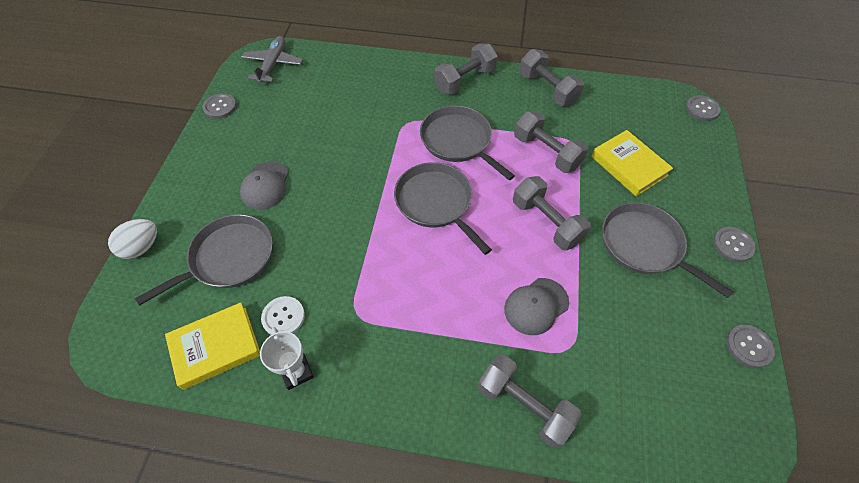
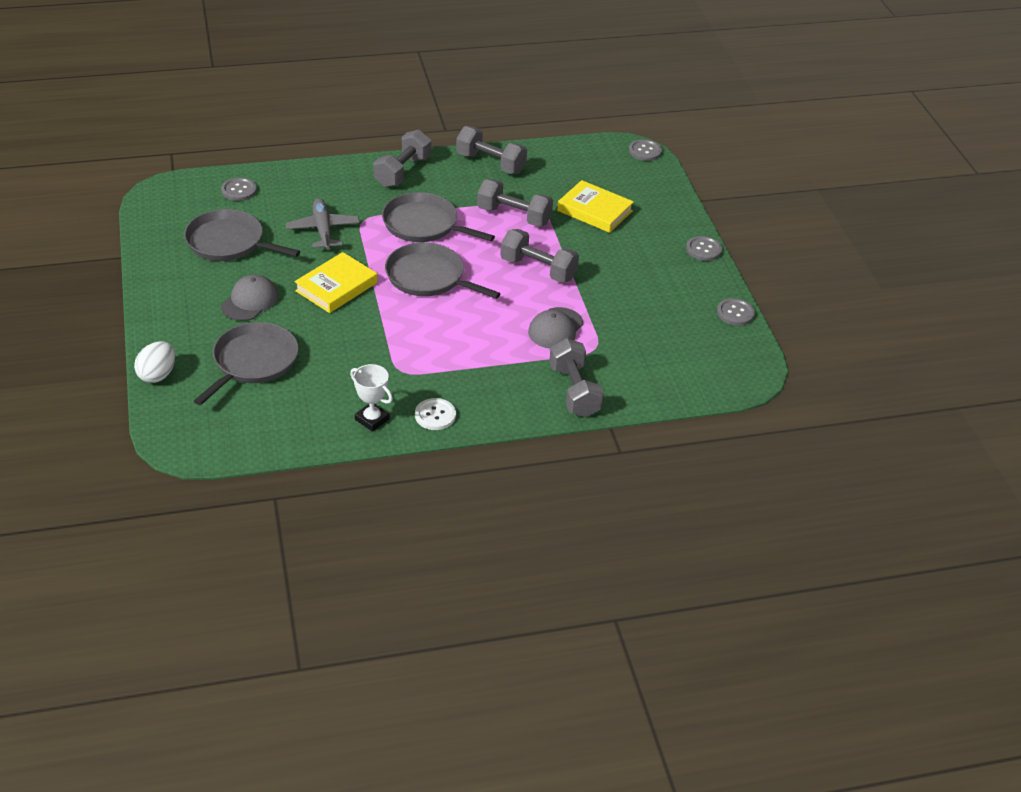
camera: 25 degrees left, 15 degrees down
yellow book [165,303,260,390] -> yellow book moved to [295,252,377,313]
grey button [203,93,237,119] -> grey button moved to [221,177,257,201]
grey cap [240,161,289,210] -> grey cap turned 135 degrees counterclockwise [221,275,278,321]
grey plane [242,36,303,83] -> grey plane moved to [286,198,360,250]
white button [261,296,305,335] -> white button moved to [415,398,456,430]
grey dumbbell [478,354,582,448] -> grey dumbbell turned 60 degrees clockwise [549,338,604,417]
grey pan [602,202,733,298] -> grey pan moved to [184,209,300,261]

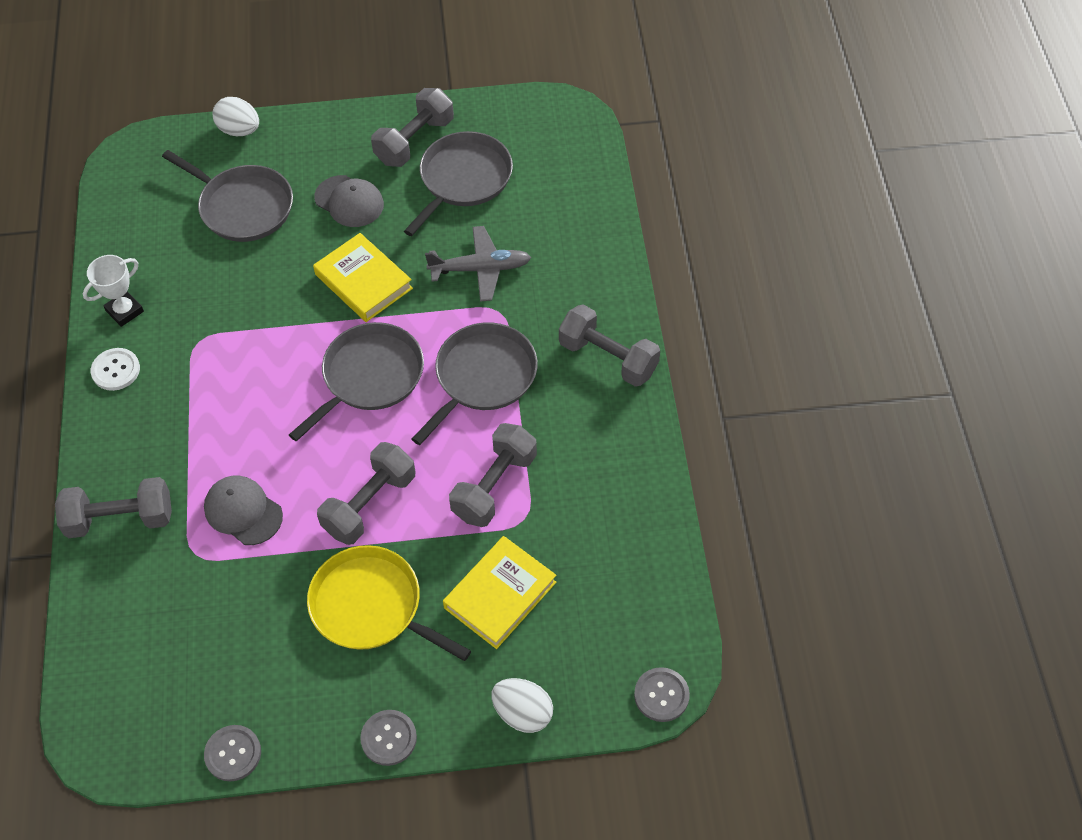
camera: 100 degrees right, 15 degrees up
grey button [221,177,257,201] -> none
grey dumbbell [456,126,527,174] -> grey dumbbell moved to [371,88,454,167]
none -> yellow pan [307,545,471,661]
none -> white egg [491,678,553,733]

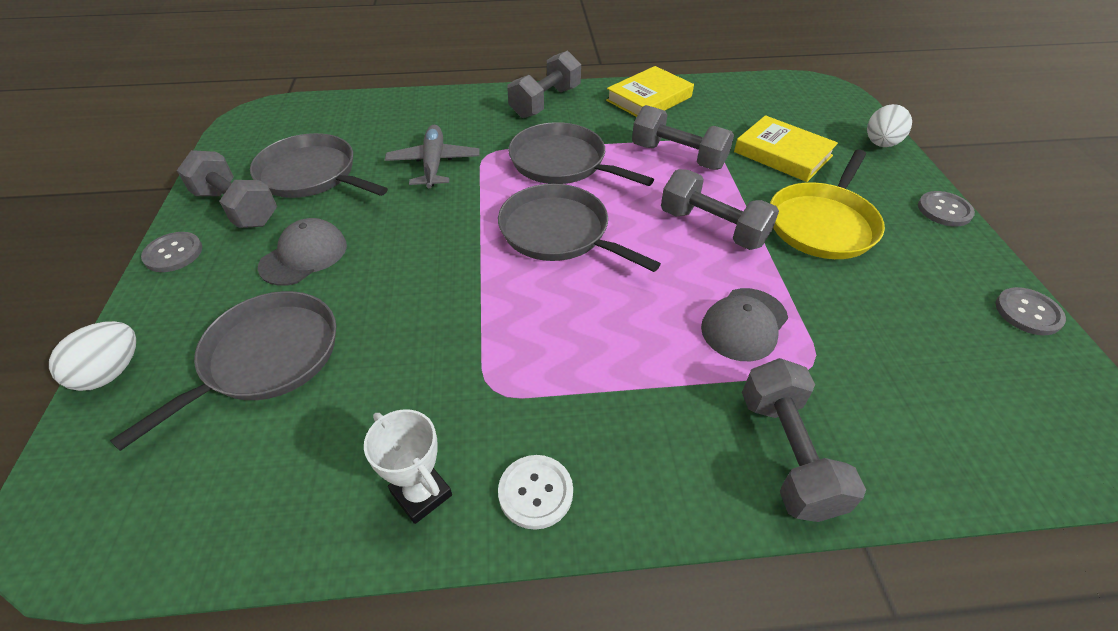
camera: 90 degrees left, 10 degrees down
yellow book [313,233,413,322] -> yellow book moved to [606,66,694,117]
grey button [634,667,690,722] -> grey button moved to [141,232,202,272]

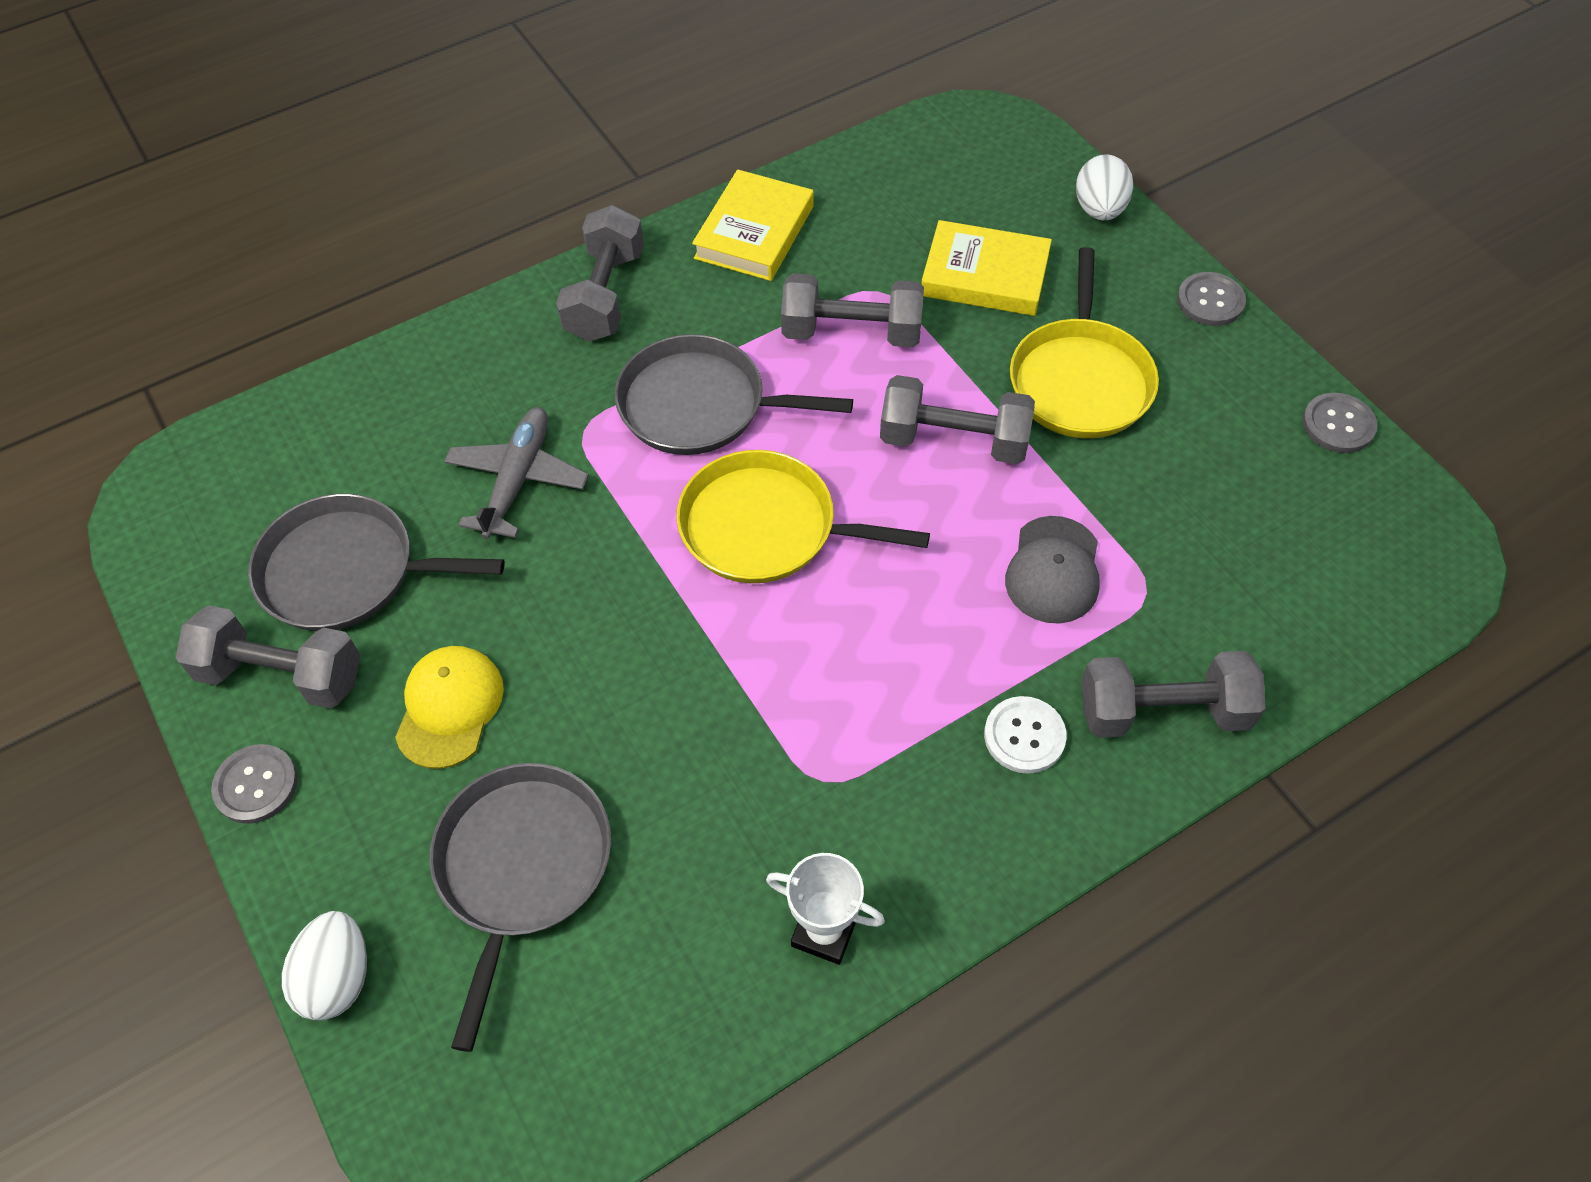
camera: 25 degrees left, 10 degrees up
grey cap [258,218,347,286] -> yellow cap [395,646,504,769]
grey plane [385,125,480,188] -> grey plane turned 45 degrees clockwise [444,407,589,539]
grey pan [498,184,661,272] -> yellow pan [677,450,930,583]
white button [498,455,573,530] -> white button moved to [984,696,1067,774]
grey dumbbell [742,358,866,522] -> grey dumbbell turned 60 degrees counterclockwise [1081,651,1266,738]

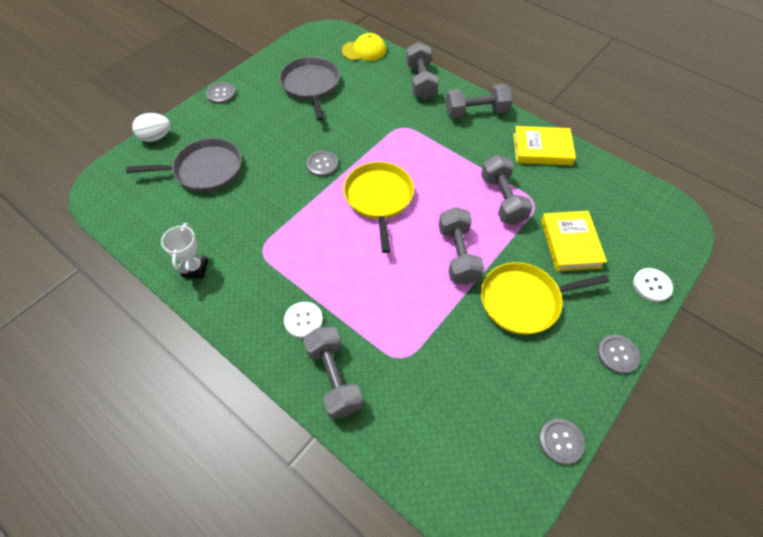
camera: 70 degrees right, 0 degrees up
grey dumbbell [176,605,360,708] -> grey dumbbell moved to [406,42,439,100]
yellow cap [395,646,504,769] -> yellow cap moved to [342,33,386,61]
grey plane [444,407,589,539] -> none
grey pan [615,334,853,455] -> none
grey cap [1005,516,1100,624] -> none
white egg [1076,154,1133,221] -> white button [633,268,673,302]
none -> grey button [306,151,338,177]

